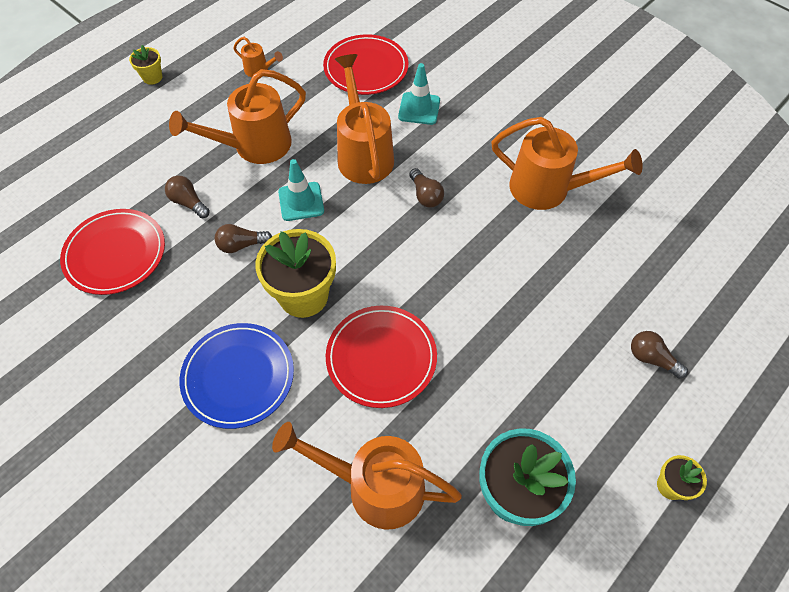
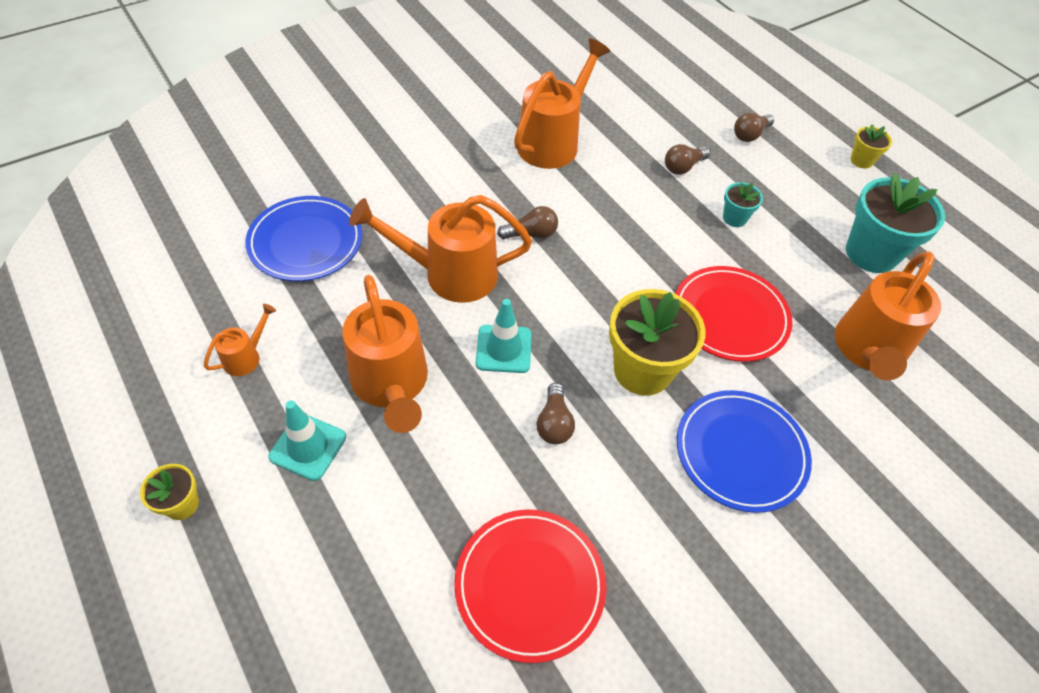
camera: 80 degrees left, 5 degrees down
brown light bulb [165,175,210,218] -> brown light bulb moved to [665,144,710,175]
red plate [323,34,408,95] -> blue plate [246,196,362,281]
turquoise traffic cone [398,63,440,125] -> turquoise traffic cone moved to [268,401,346,481]
none -> turquoise flower pot [723,182,763,227]

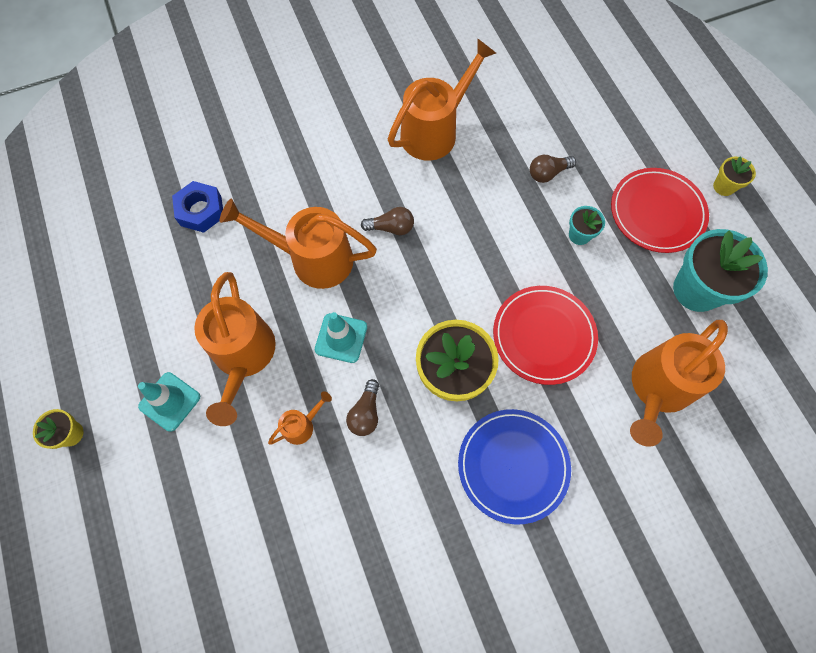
camera: 15 degrees right, 15 degrees up
orange watering can [204,304,276,376] -> orange watering can moved to [268,391,332,445]
blue plate [246,196,362,281] -> blue nut [172,181,223,233]
red plate [454,509,607,663] -> red plate moved to [611,168,709,253]
brown light bulb [734,113,774,142] -> none

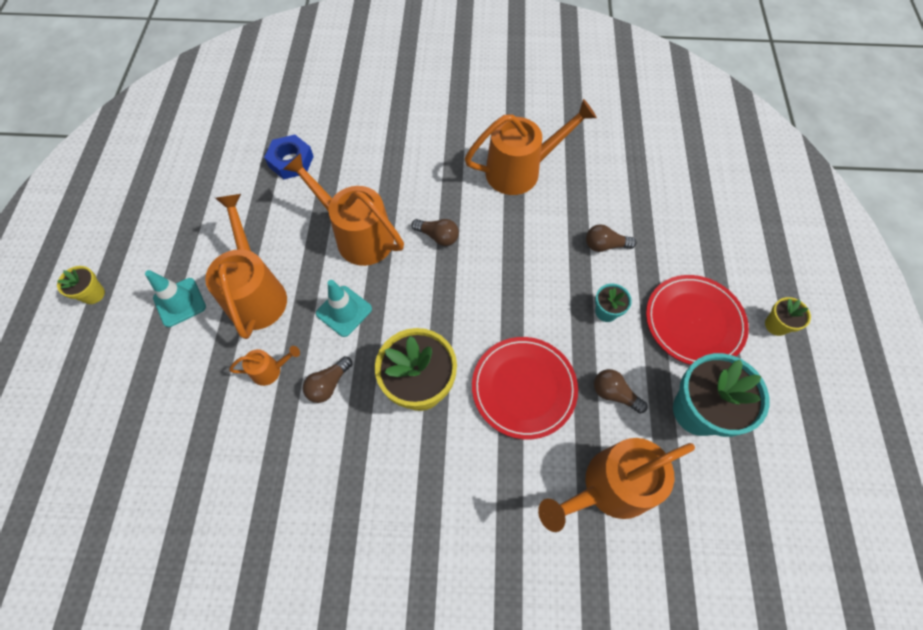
camera: 25 degrees right, 5 degrees down
orange watering can [194,272,276,426] -> orange watering can turned 150 degrees clockwise [205,194,287,339]
blue plate [458,409,571,525] -> none
none -> brown light bulb [594,369,648,414]

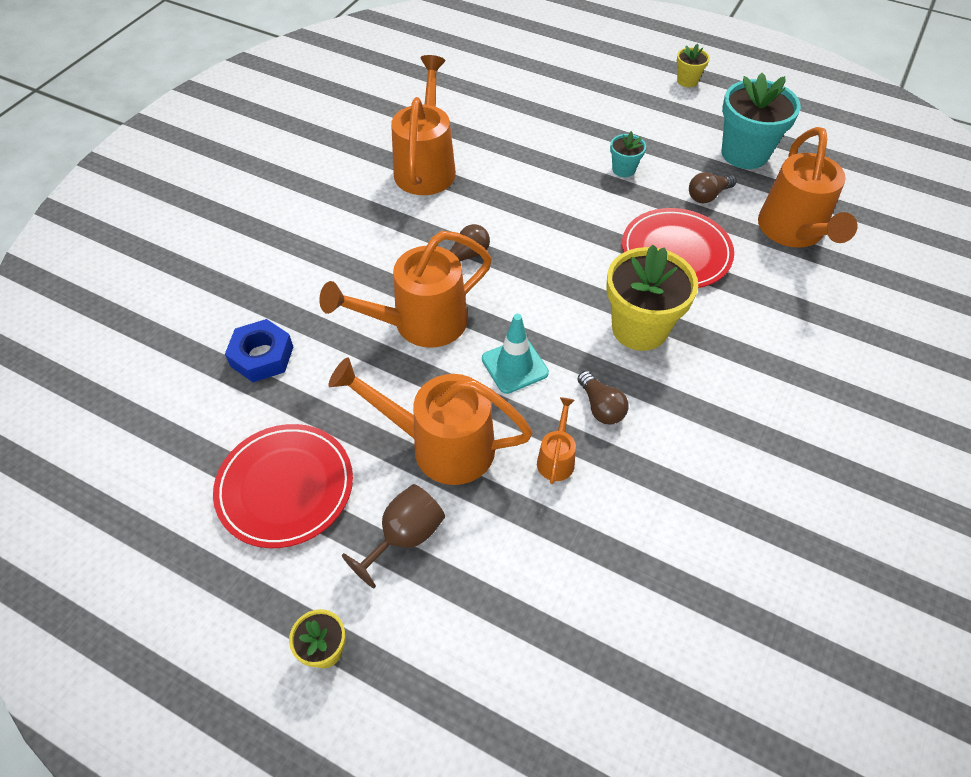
camera: 65 degrees left, 10 degrees down
turquoise traffic cone [145,270,206,327] -> brown goblet [342,484,445,588]
brown light bulb [586,224,636,252] -> none
red plate [646,275,749,365] -> red plate moved to [213,424,353,548]

